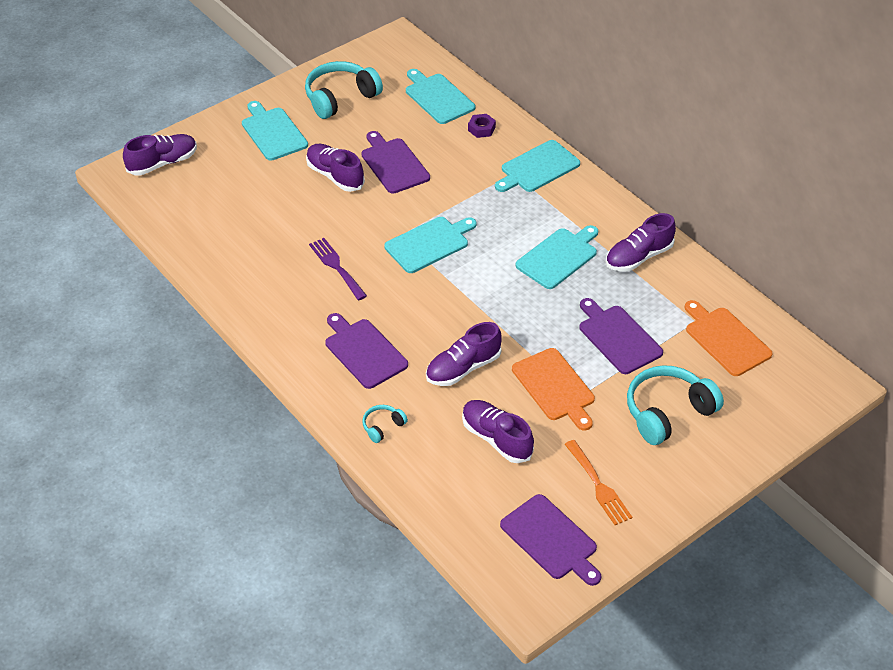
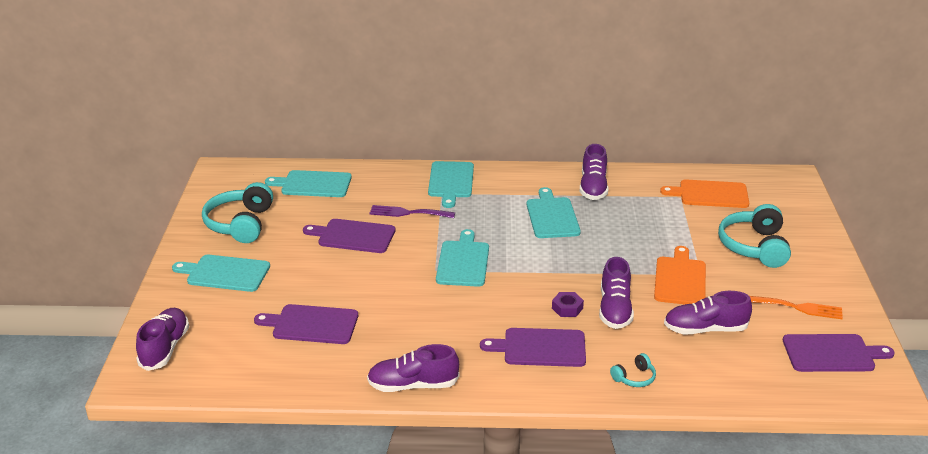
camera: 50 degrees left, 15 degrees down
purple shoe [306,144,365,192] -> purple shoe moved to [367,344,459,392]
purple fork [309,238,367,300] -> purple fork moved to [369,205,455,218]
turquoise headphones [362,405,408,443] -> turquoise headphones turned 120 degrees counterclockwise [610,353,656,387]
purple nut [468,114,496,138] -> purple nut moved to [552,292,584,317]
orange cutting board [512,348,595,431] -> orange cutting board turned 90 degrees counterclockwise [654,246,706,304]
purple cutting board [579,298,663,374] -> purple cutting board moved to [254,304,358,344]

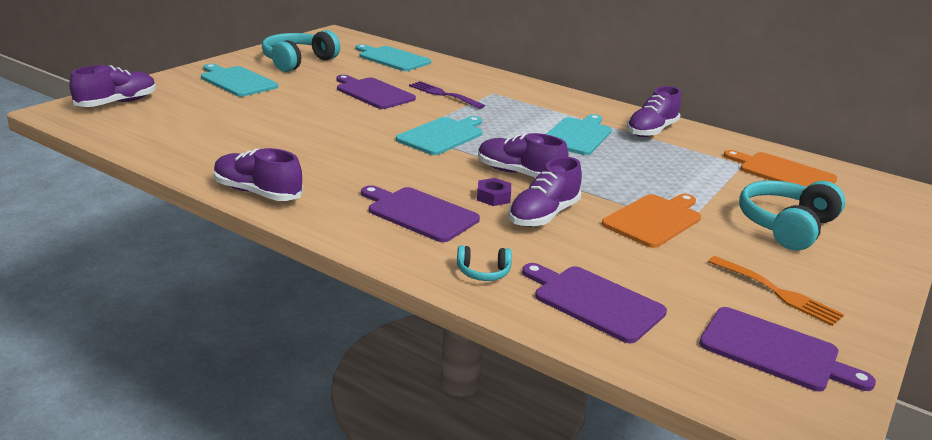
camera: 30 degrees right, 5 degrees down
purple cutting board [254,304,358,344] -> purple cutting board moved to [522,263,667,343]
turquoise cutting board [428,161,474,208] -> none
purple shoe [664,291,752,334] -> purple shoe moved to [478,133,569,178]

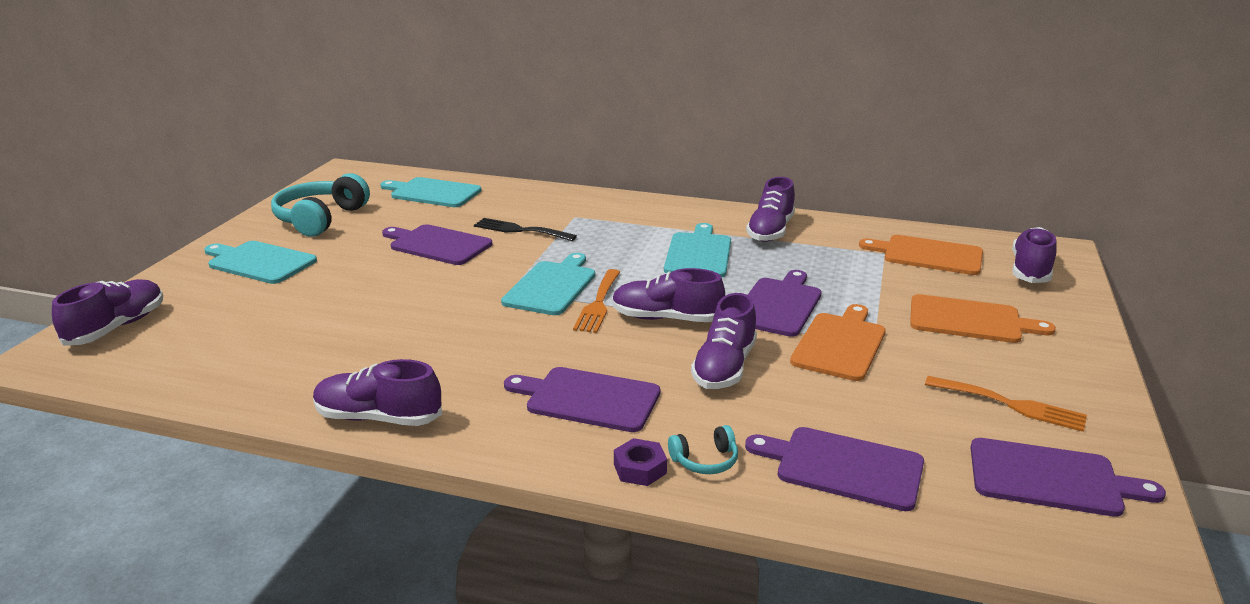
camera: 15 degrees left, 0 degrees up
purple fork [409,81,485,109] -> black fork [474,218,577,241]
purple nut [477,178,511,206] -> purple nut moved to [614,438,667,486]
turquoise headphones [739,180,845,250] -> orange cutting board [910,294,1056,343]
none -> orange fork [573,269,620,333]
none -> purple cutting board [748,270,822,337]
none -> purple shoe [1012,227,1057,283]

